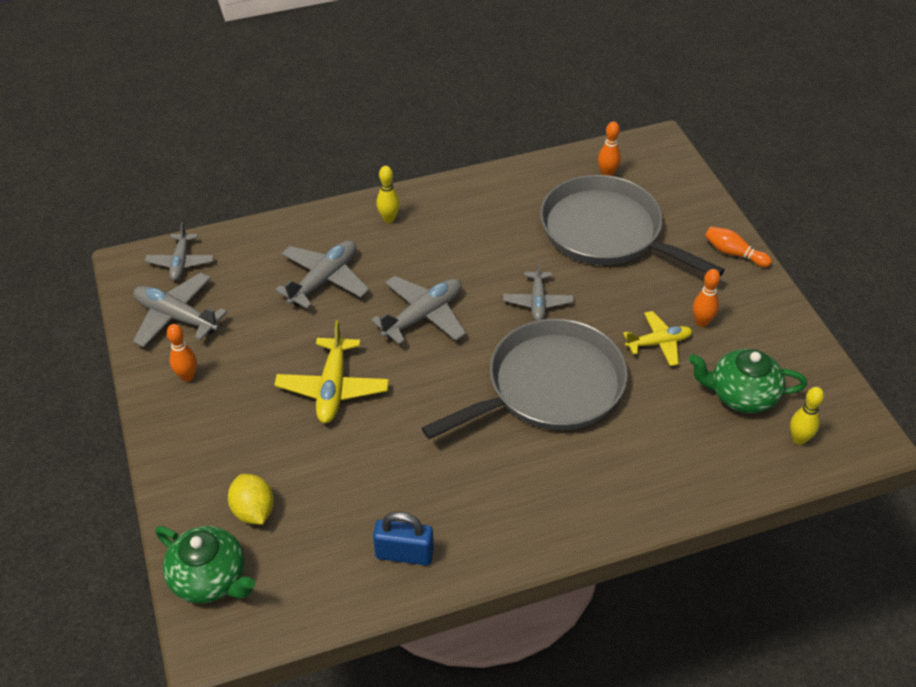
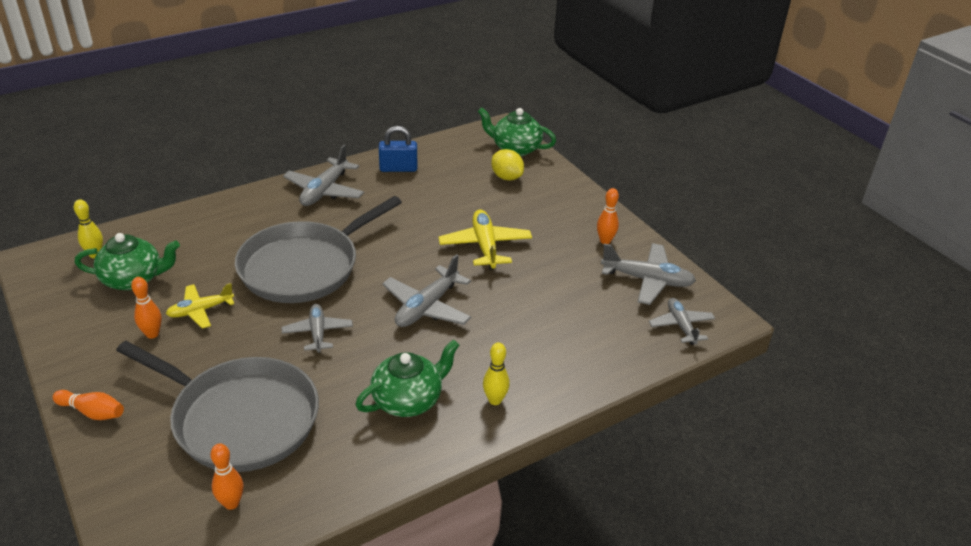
camera: 165 degrees right, 10 degrees down
grey plane [275,240,369,309] -> grey plane moved to [283,145,364,206]
none -> green teapot [355,339,459,417]

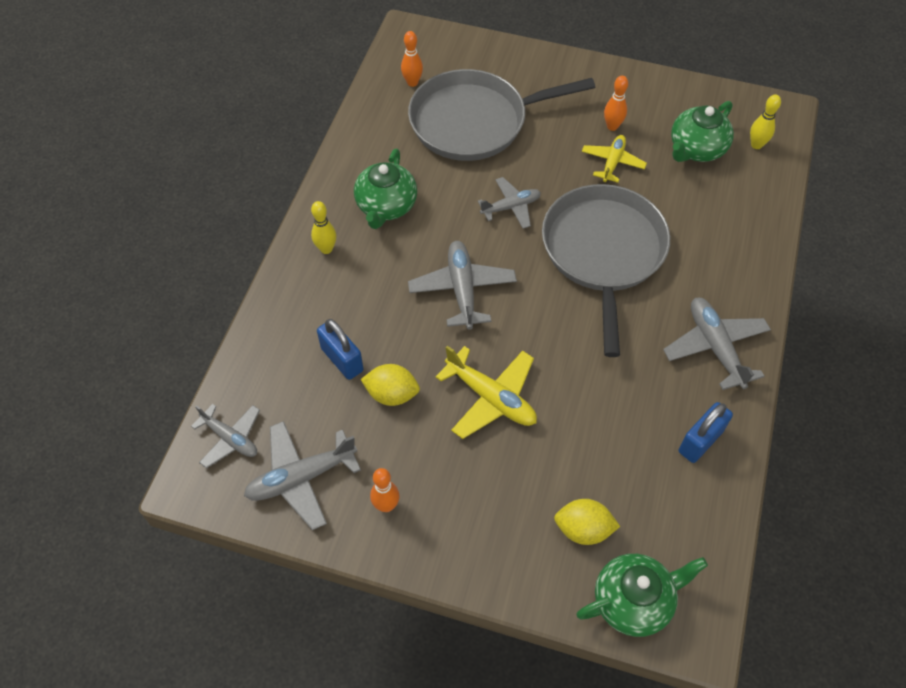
camera: 140 degrees right, 20 degrees up
orange bowling pin [52,390,124,420] -> none
grey plane [282,304,353,353] -> grey plane turned 60 degrees counterclockwise [478,177,541,229]
none -> blue padlock [317,319,363,380]
none -> yellow lemon [360,364,420,406]

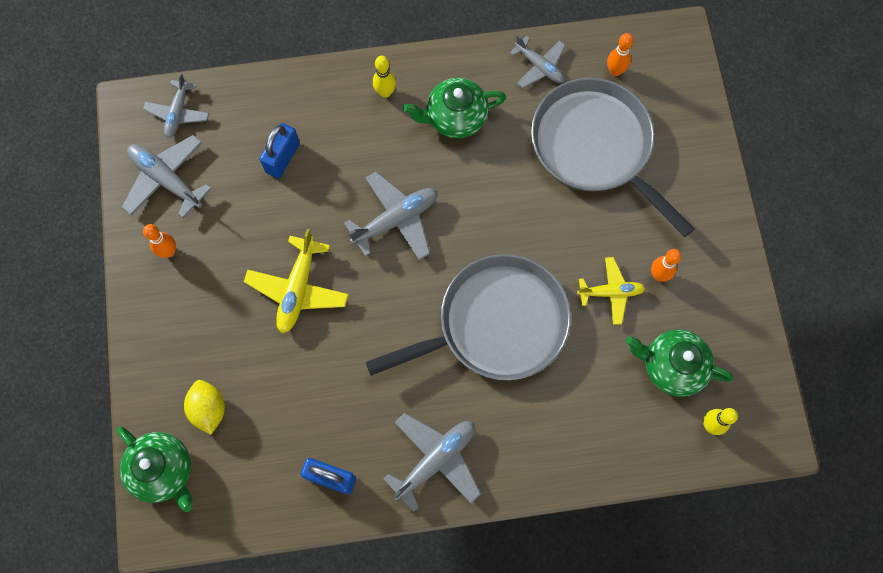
camera: 65 degrees right, 15 degrees up
yellow lemon [360,364,420,406] -> none
grey plane [478,177,541,229] -> grey plane moved to [509,35,565,88]

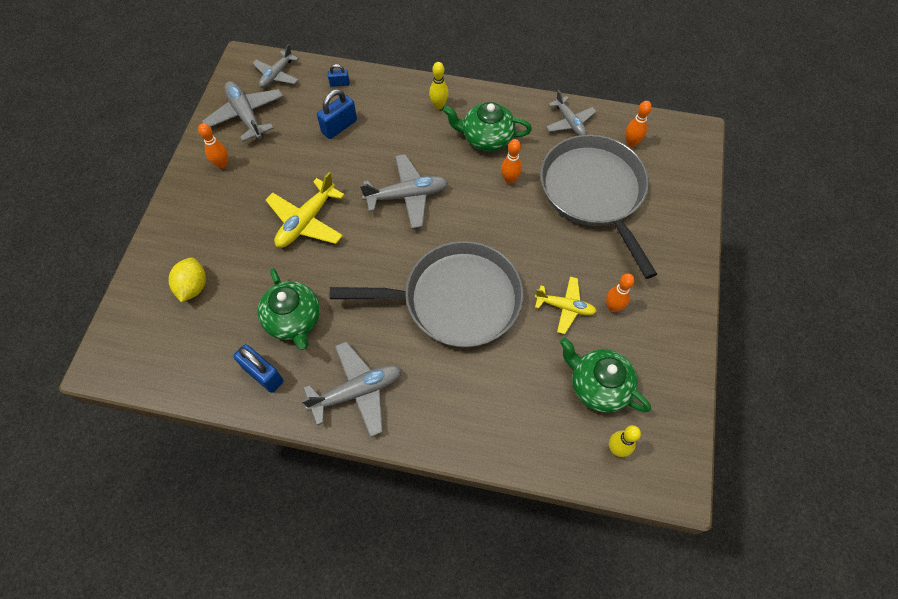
camera: 20 degrees right, 10 degrees down
green teapot [117,426,192,512] -> green teapot moved to [258,268,320,350]
none -> blue padlock [328,64,350,87]
none -> orange bowling pin [501,139,522,184]

